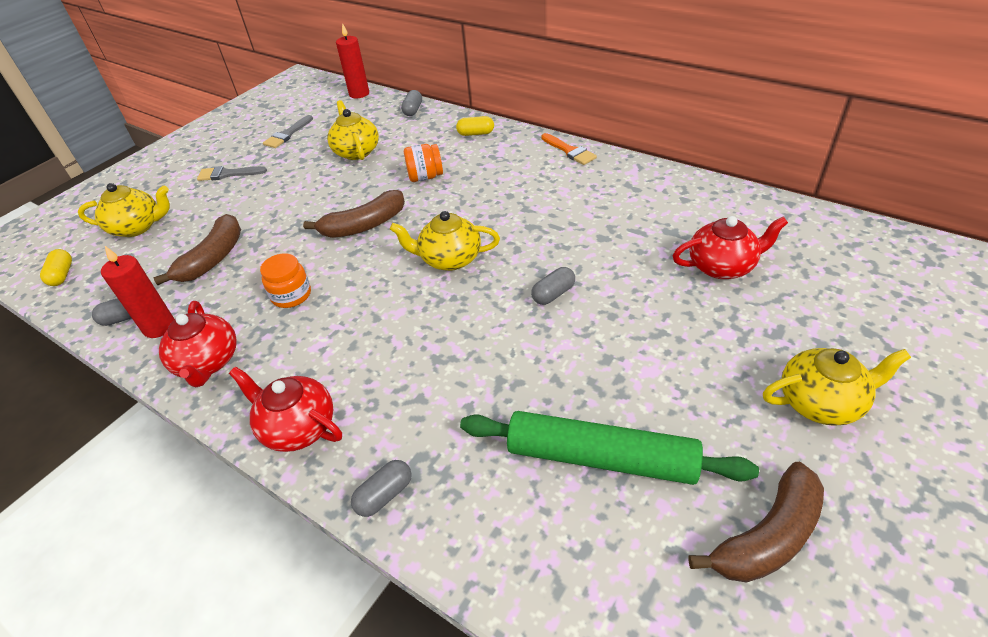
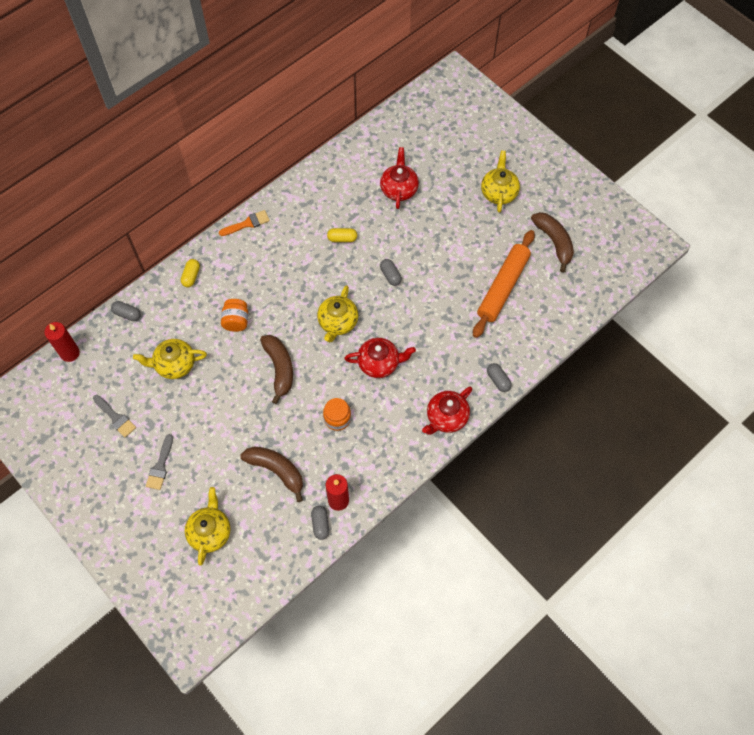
camera: 80 degrees left, 20 degrees up
yellow capsule [40,249,72,286] -> yellow capsule moved to [327,228,357,242]
red teapot [159,301,237,388] -> red teapot moved to [344,338,416,378]
green rolling pin [460,411,759,485] -> orange rolling pin [473,230,535,338]

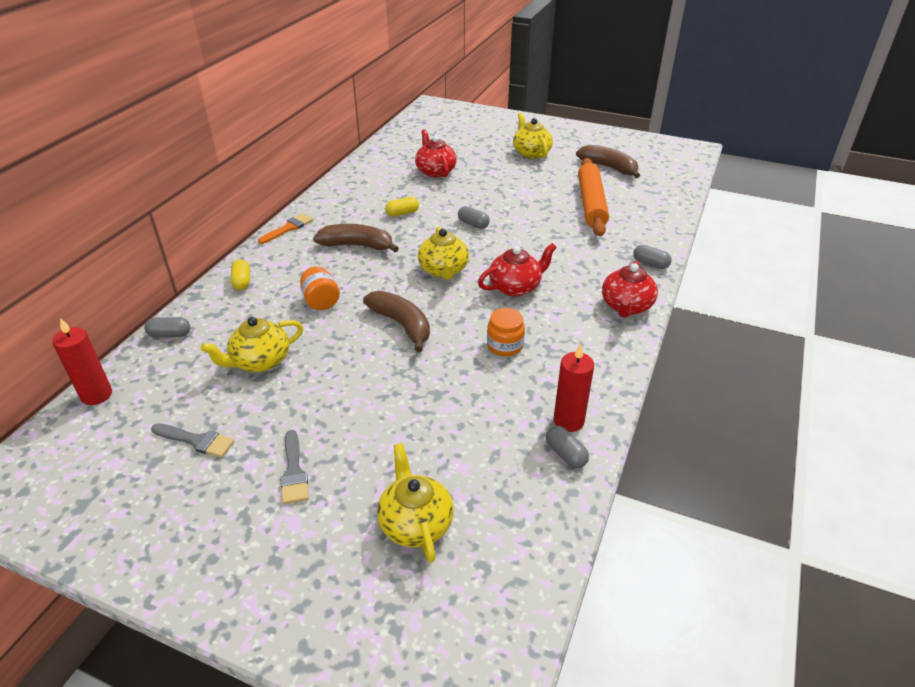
camera: 25 degrees left, 25 degrees down
brown banana [240,446,303,502] -> brown banana moved to [313,224,399,252]

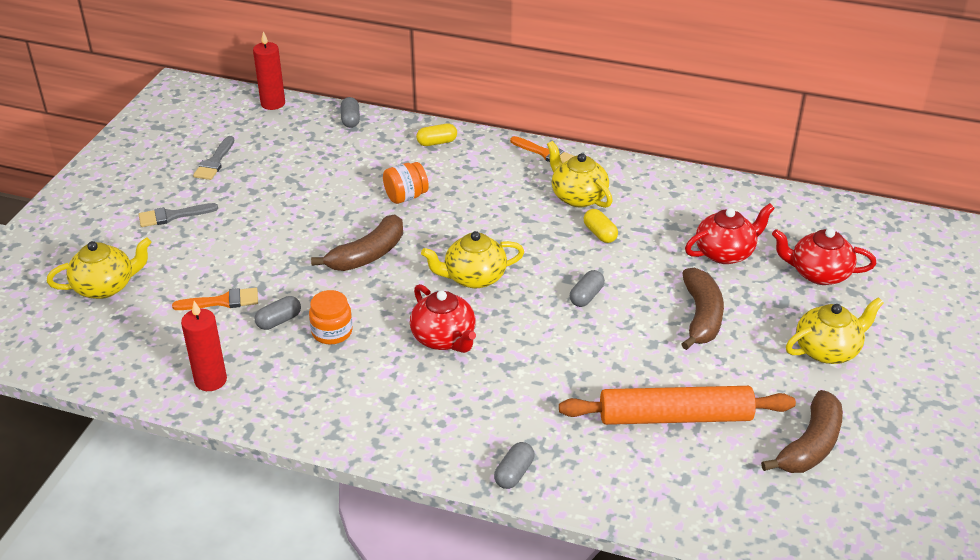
camera: 85 degrees right, 0 degrees up
yellow teapot [201,317,303,372] -> yellow teapot moved to [547,141,613,208]
brown banana [313,224,399,252] -> brown banana moved to [682,268,724,350]
grey capsule [546,426,589,468] -> grey capsule moved to [255,296,301,330]
red teapot [602,260,658,318] -> red teapot moved to [772,228,876,285]
none -> orange brush [172,288,258,310]

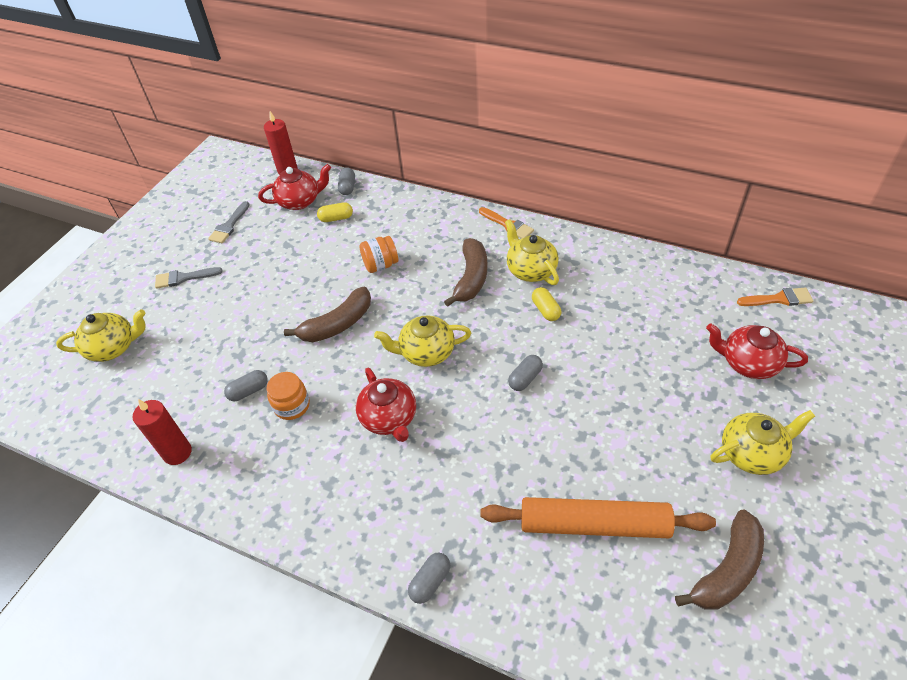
camera: 10 degrees right, 10 degrees up
orange brush [172,288,258,310] -> orange brush moved to [737,287,813,306]
yellow capsule [416,124,457,146] -> yellow capsule moved to [317,202,353,222]
brown banana [682,268,724,350] -> brown banana moved to [444,238,488,307]
red teapot [685,203,775,264] -> red teapot moved to [258,164,331,210]

